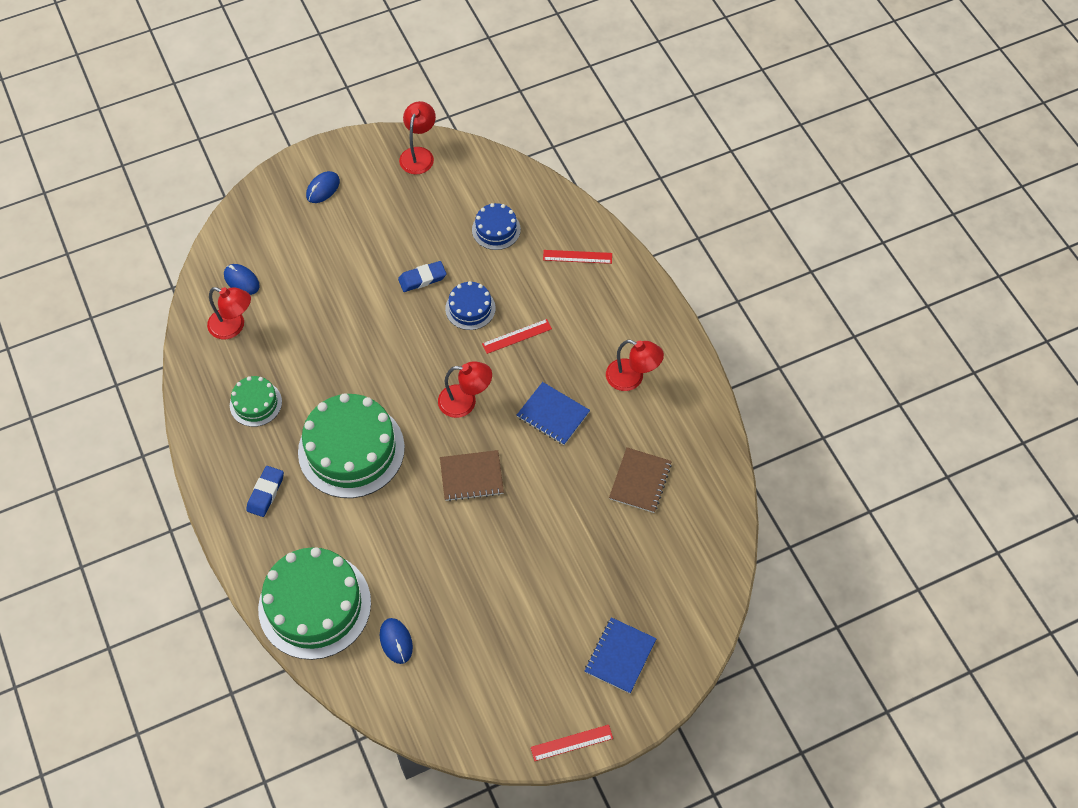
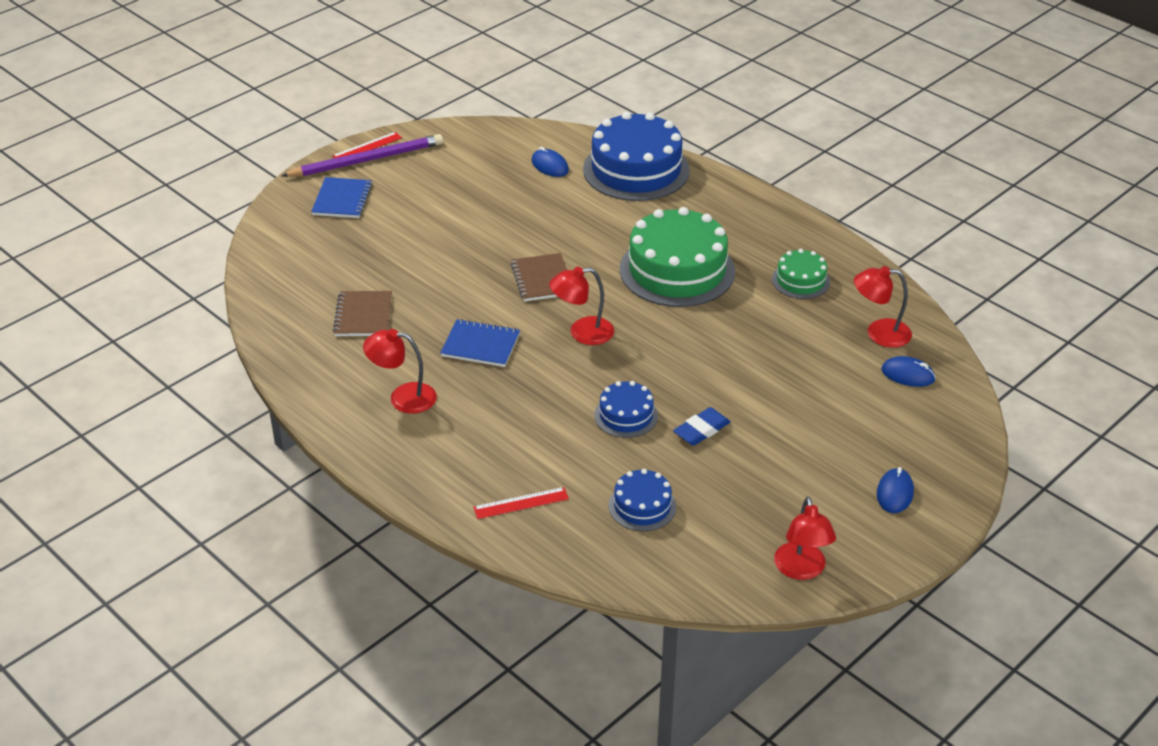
camera: 160 degrees right, 20 degrees down
blue eraser [246,466,284,517] -> none
green cake [258,547,371,660] -> blue cake [583,112,690,201]
brown notebook [440,450,504,501] -> brown notebook turned 75 degrees counterclockwise [511,253,567,302]
red ruler [482,319,552,354] -> none
none -> purple pencil [281,134,443,177]

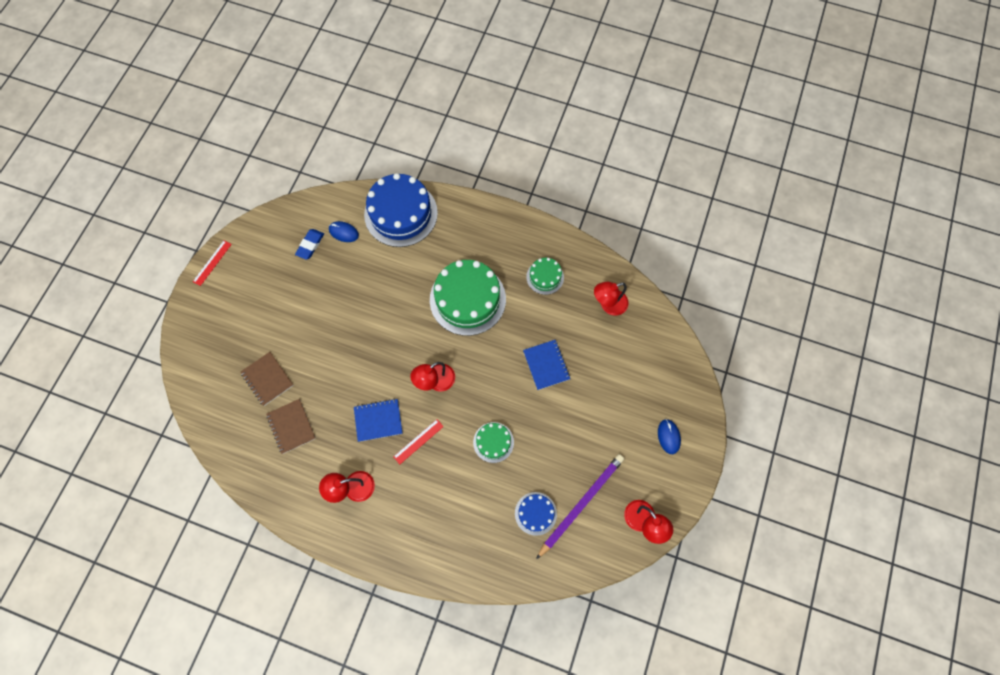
camera: 25 degrees left, 30 degrees up
purple pencil [281,134,443,177] -> purple pencil moved to [536,454,624,559]
blue notebook [311,177,373,218] -> blue notebook moved to [523,340,570,390]
red ruler [473,487,569,519] -> red ruler moved to [393,419,444,464]
brown notebook [511,253,567,302] -> brown notebook moved to [240,352,294,406]
blue cake [594,381,658,438] -> green cake [473,422,514,463]
blue eraser [673,407,730,446] -> blue eraser moved to [295,229,324,260]
blue mouse [881,356,936,387] -> none

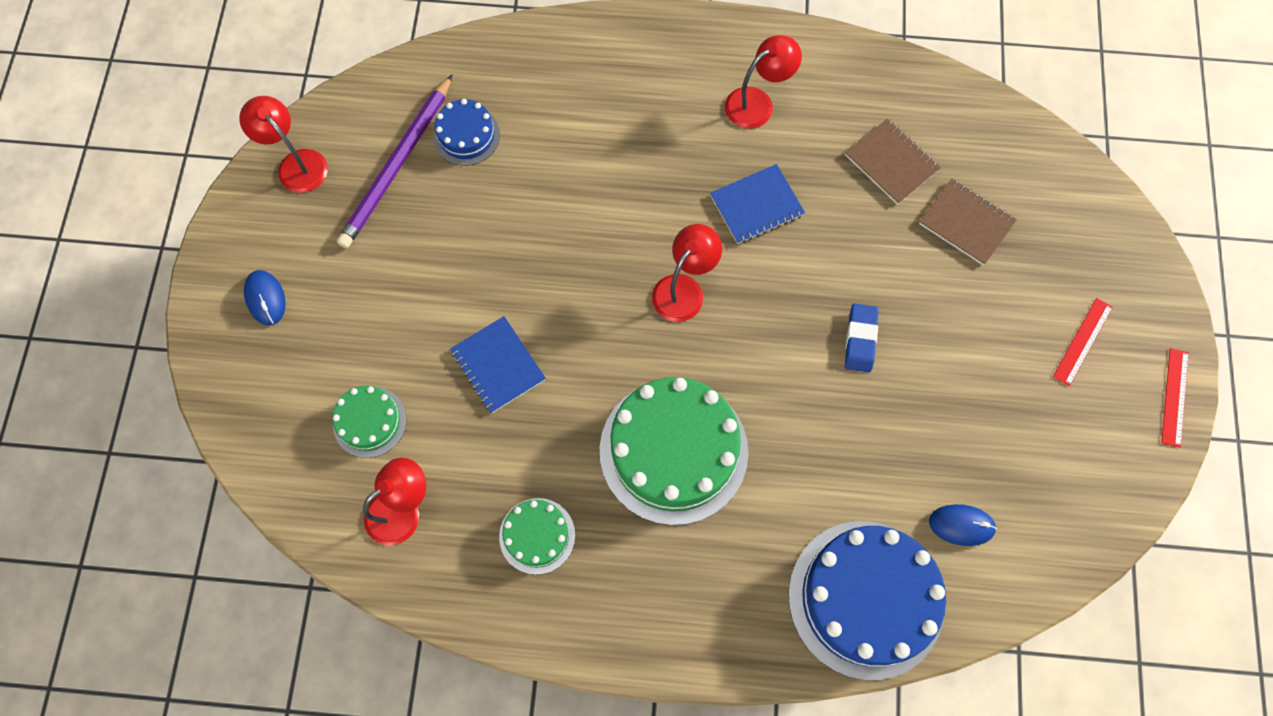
camera: 165 degrees right, 0 degrees up
blue eraser [295,229,324,260] -> blue eraser moved to [845,304,879,373]
red ruler [393,419,444,464] -> red ruler moved to [1053,298,1113,386]
green cake [473,422,514,463] -> green cake moved to [332,386,407,458]

